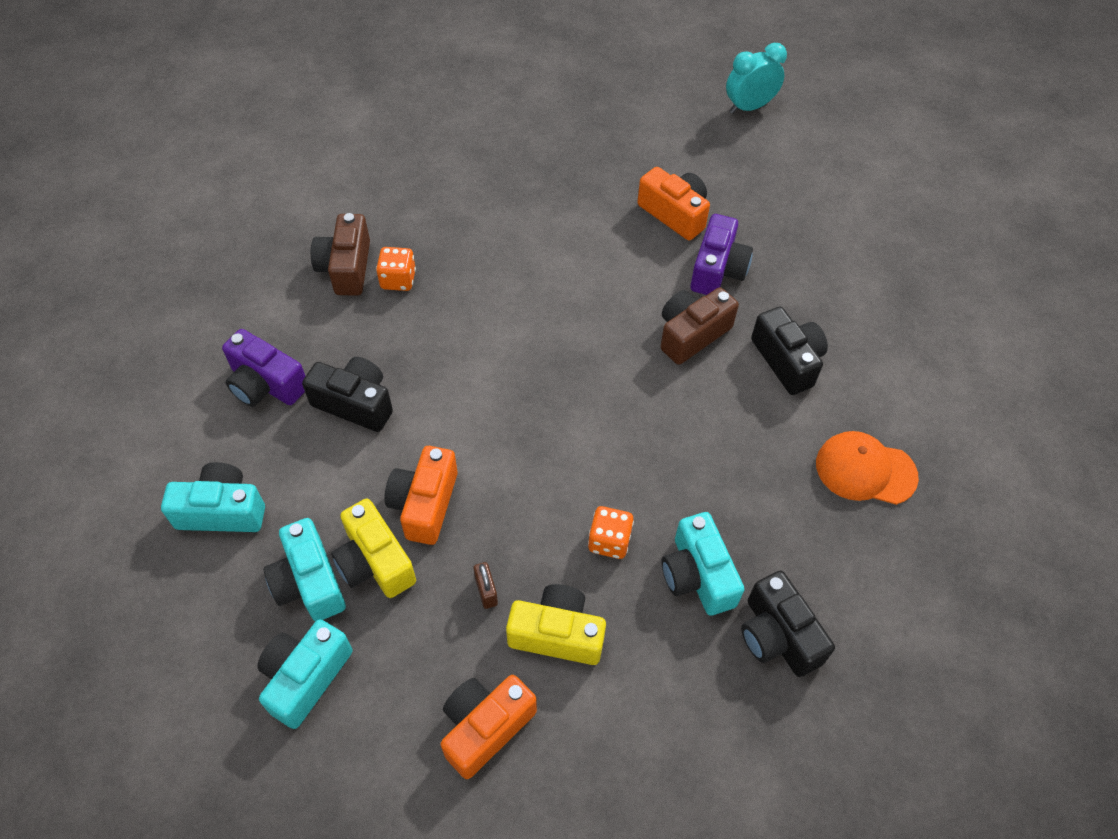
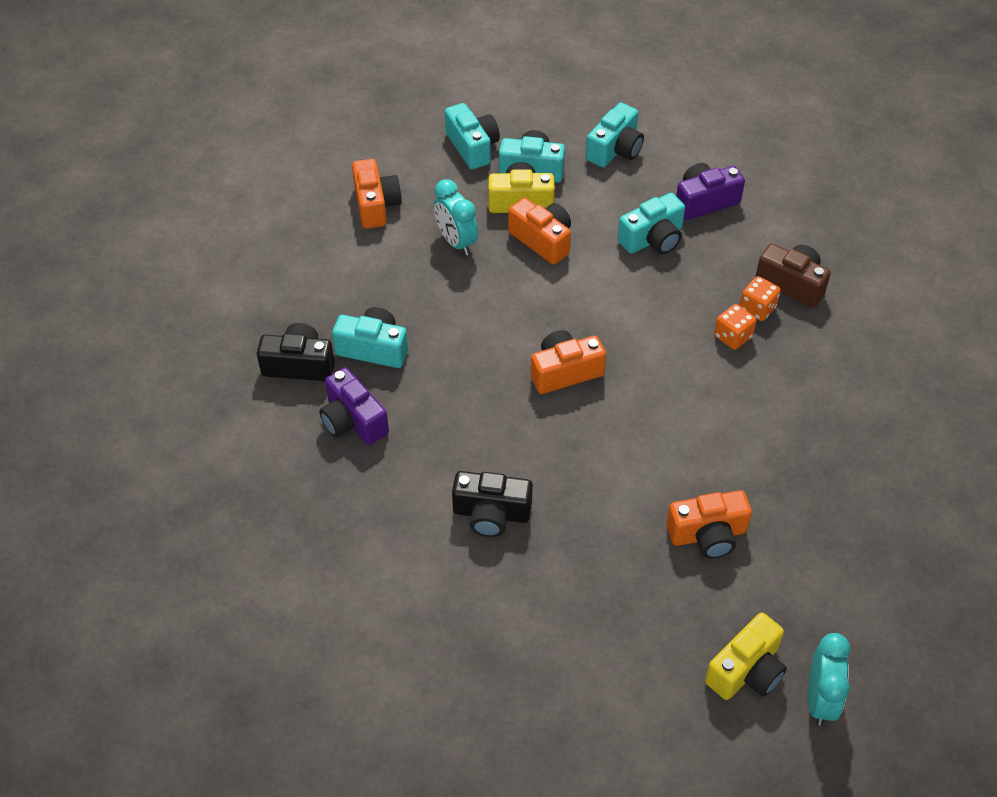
camera: 125 degrees right, 5 degrees down
black camera [302,357,393,432] -> turquoise camera [618,193,685,254]
brown padlock [474,562,498,609] -> turquoise clock [434,179,478,256]
yellow camera [506,584,606,665] -> yellow camera moved to [705,613,787,700]
orange dice [588,506,634,559] -> orange dice moved to [714,304,756,350]
brown camera [660,287,739,365] -> none
purple camera [690,214,753,295] -> purple camera moved to [319,367,389,445]
orange cap [816,431,919,505] -> none
none -> orange camera [531,330,606,394]

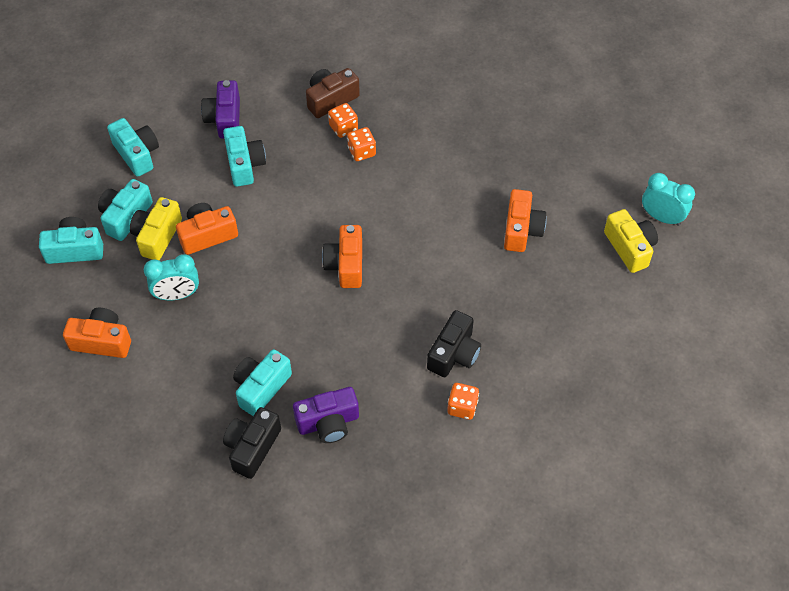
camera: 70 degrees left, 5 degrees up
none -> orange dice [447,383,479,420]

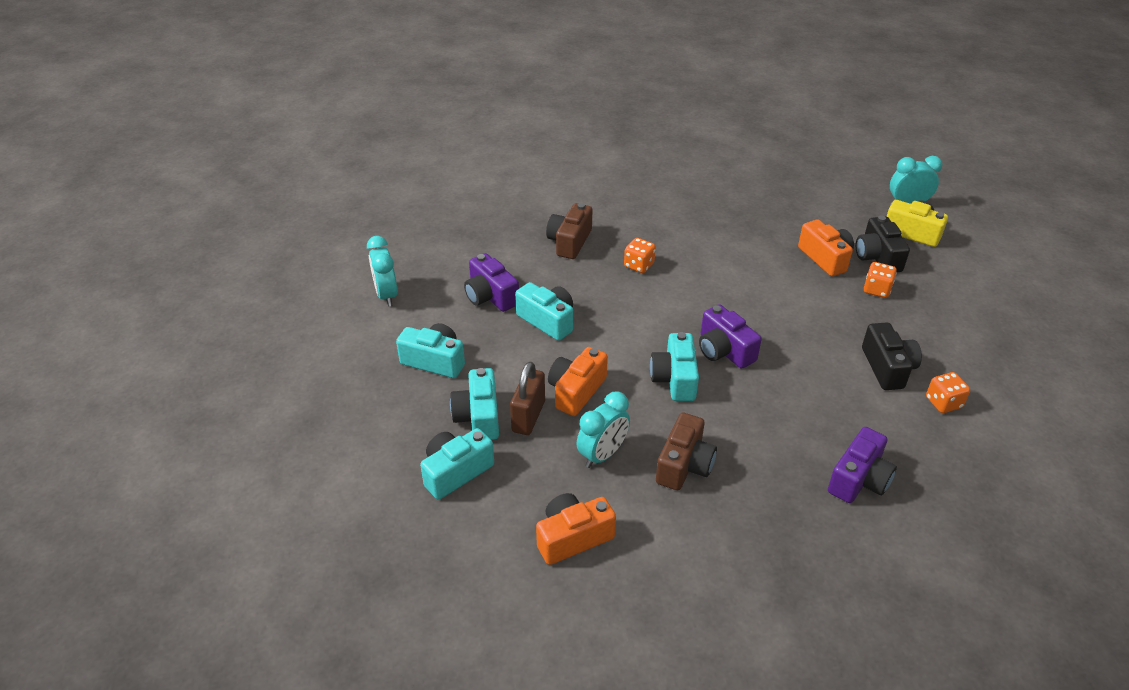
camera: 35 degrees left, 15 degrees down
yellow camera [130,197,182,260] -> brown padlock [510,362,545,435]
black camera [223,407,281,479] -> black camera moved to [856,215,910,272]
turquoise camera [233,349,292,416] -> turquoise camera moved to [650,332,699,401]
orange camera [322,225,362,288] -> purple camera [699,304,762,369]
orange dice [328,103,358,138] -> orange dice moved to [864,262,897,298]
none -> turquoise clock [367,236,398,306]
none -> brown camera [656,412,717,490]

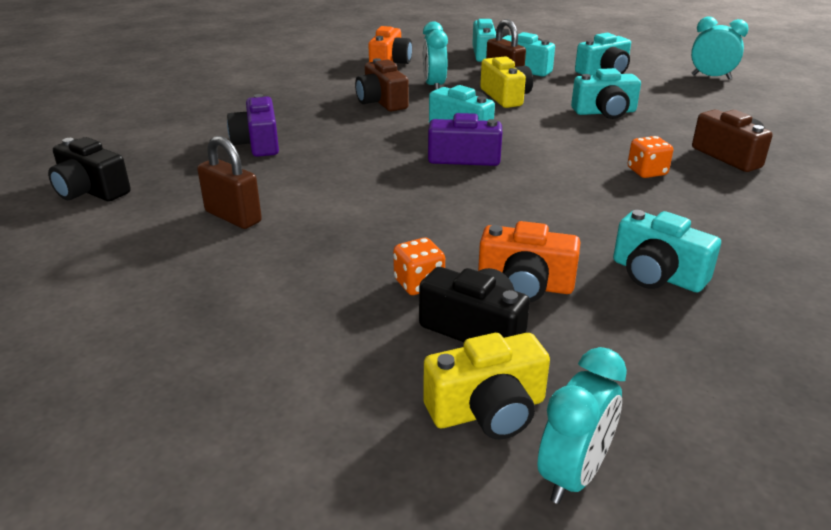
camera: 130 degrees right, 10 degrees down
purple camera [464,253,519,312] -> none
orange camera [548,347,608,416] -> yellow camera [480,56,533,108]
black camera [862,322,922,390] -> black camera moved to [48,137,131,202]
orange dice [926,372,970,413] -> brown padlock [197,136,262,229]
none -> turquoise camera [613,210,721,293]

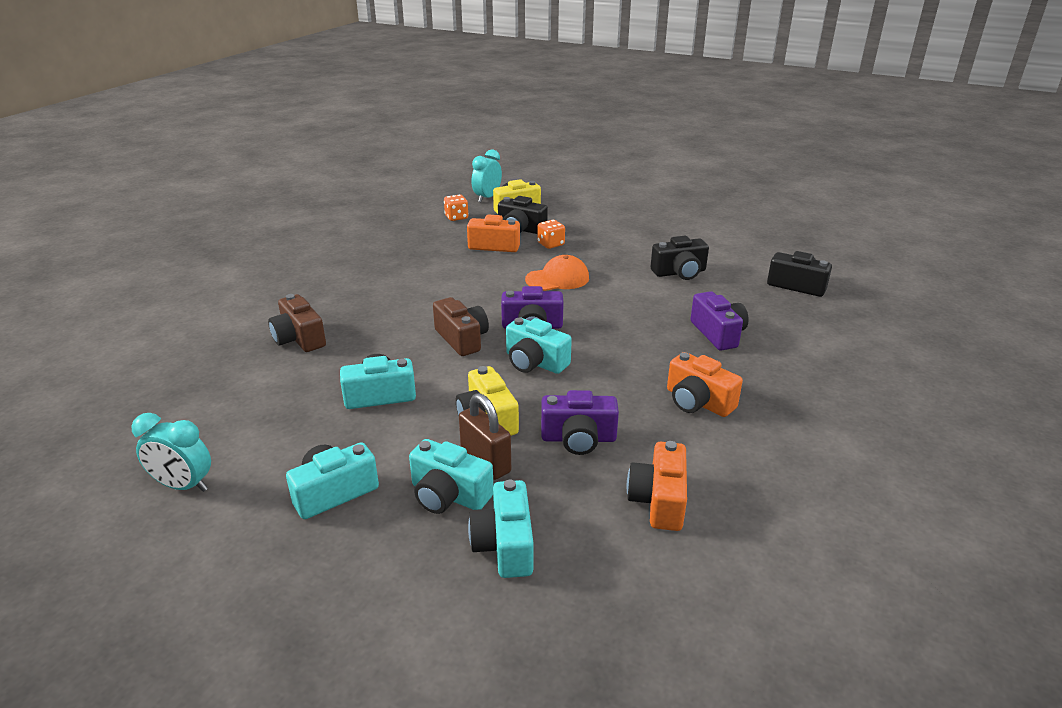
camera: 175 degrees right, 0 degrees up
brown padlock [197,136,262,229] -> black camera [650,236,709,280]
brown camera [355,58,409,111] -> brown camera moved to [433,297,489,356]
turquoise clock [422,21,448,90] -> purple camera [541,390,619,455]
turquoise camera [613,210,721,293] -> none
orange dice [628,136,673,178] -> orange dice moved to [444,194,469,221]
none -> orange cap [525,255,589,291]
none -> orange camera [667,352,743,417]

